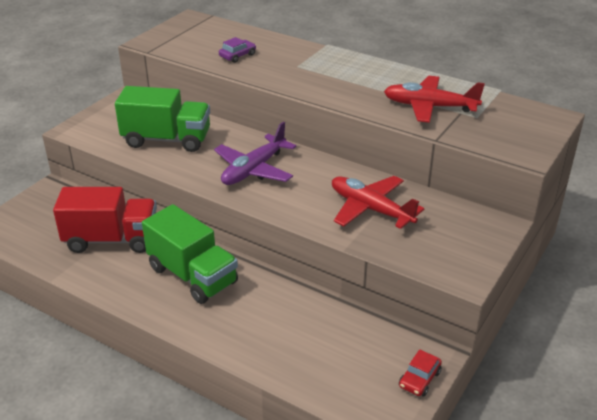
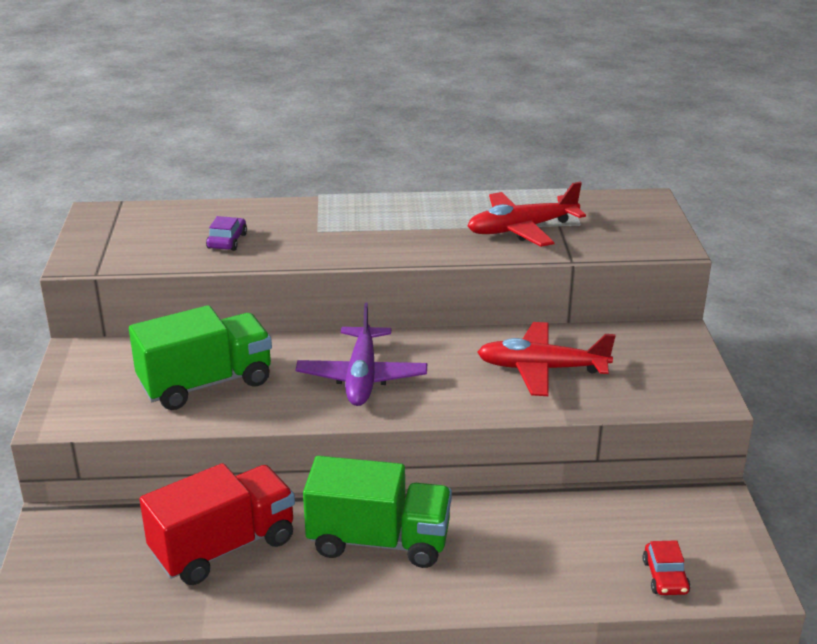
camera: 35 degrees left, 5 degrees down
red car [399,349,442,396] -> red car moved to [643,540,691,595]

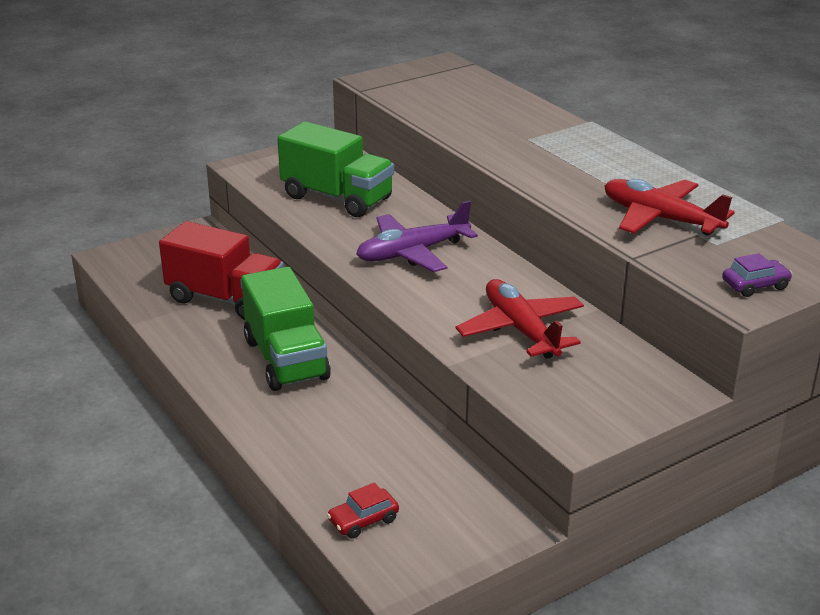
camera: 60 degrees right, 0 degrees up
purple car [206,216,247,251] -> purple car moved to [722,253,792,297]

